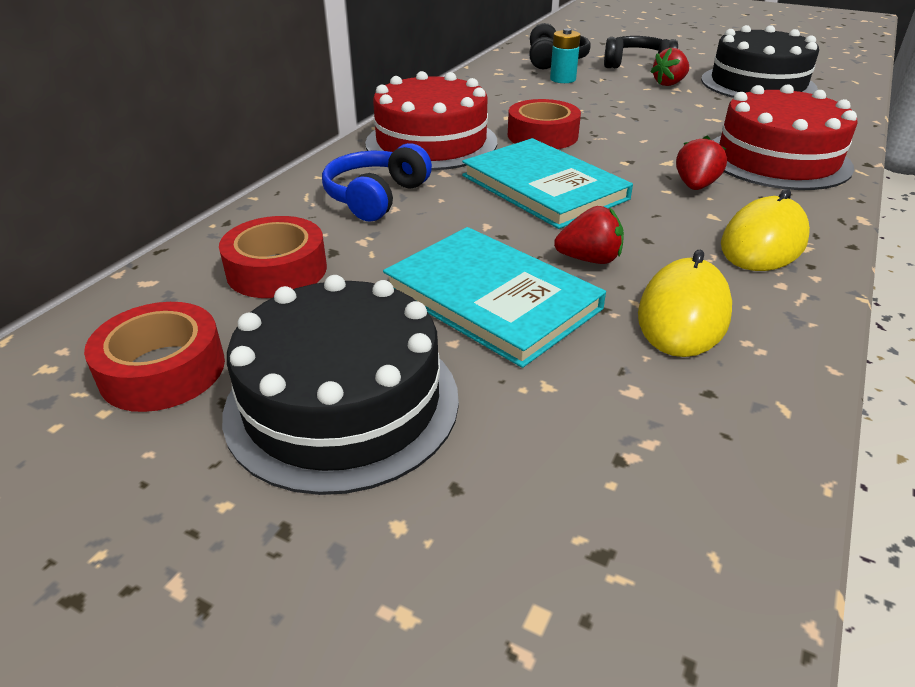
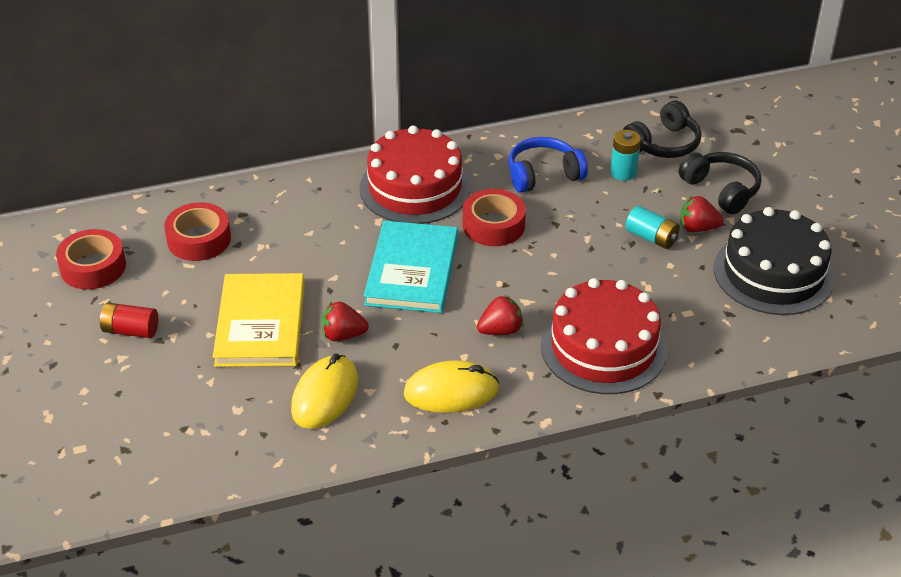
camera: 45 degrees right, 5 degrees up
black cake [222,275,459,495] -> red battery [100,303,158,338]
blue headphones [322,143,432,221] -> blue headphones moved to [508,137,588,193]
turquoise book [383,227,606,368] -> yellow book [213,273,305,367]
red strawberry [554,206,624,264] -> red strawberry turned 135 degrees clockwise [321,302,369,341]
yellow mouse [638,250,732,357] -> yellow mouse turned 45 degrees counterclockwise [291,354,358,429]
none -> turquoise battery [625,206,680,249]

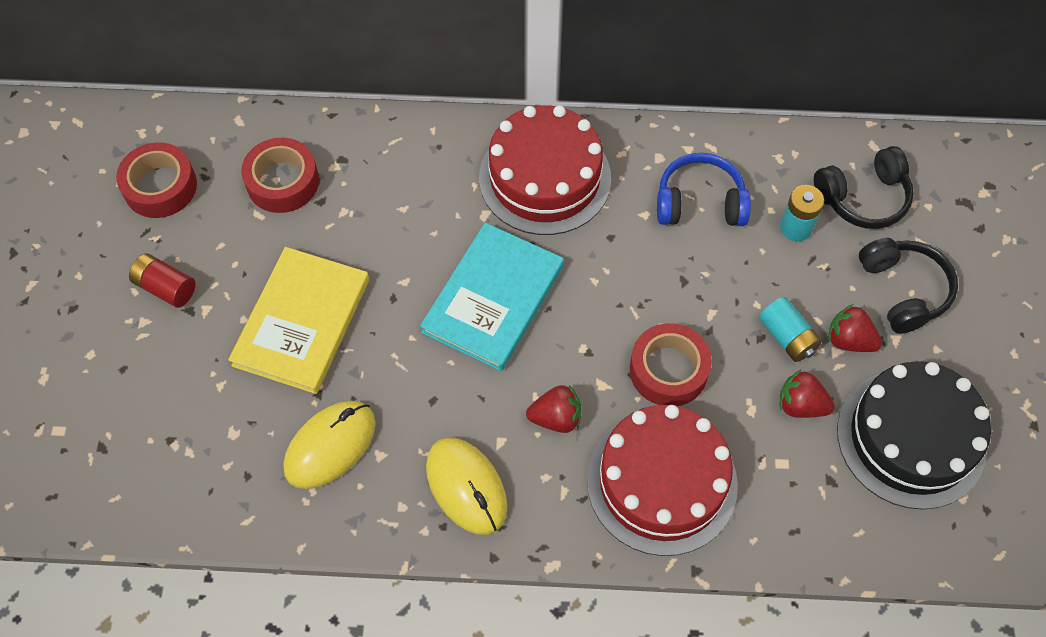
camera: 20 degrees right, 20 degrees up
red strawberry [321,302,369,341] -> red strawberry moved to [780,370,835,418]
yellow mouse [404,360,499,413] -> yellow mouse turned 45 degrees clockwise [426,438,507,535]
red tape [463,189,526,246] -> red tape moved to [630,323,712,406]

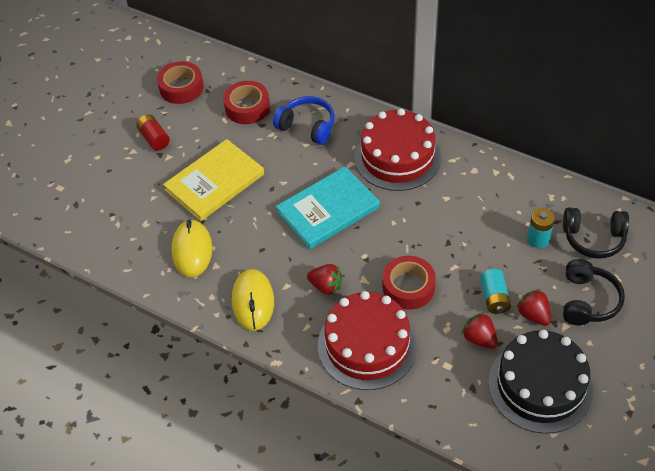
camera: 30 degrees right, 10 degrees down
yellow mouse [284,401,376,489] -> yellow mouse turned 75 degrees counterclockwise [171,219,213,277]
blue headphones [657,153,751,226] -> blue headphones moved to [273,96,335,145]

